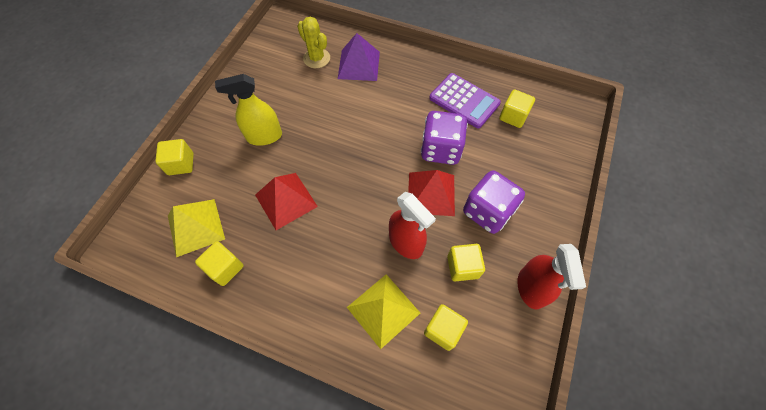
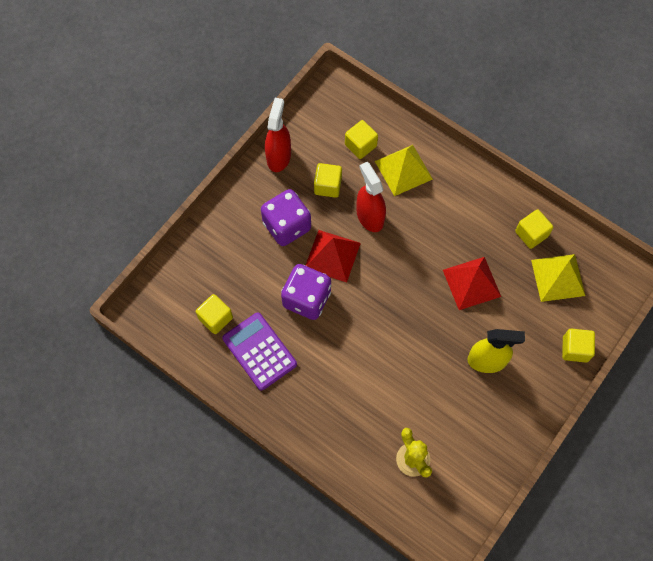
camera: 165 degrees left, 5 degrees up
purple pyramid [338,33,380,81] -> none

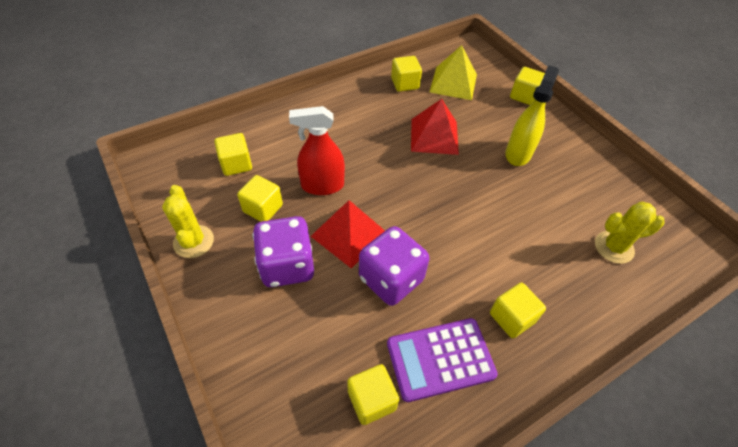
camera: 70 degrees left, 15 degrees down
red spray bottle [265,98,291,172] -> yellow cactus [162,185,214,258]
yellow pyramid [375,145,433,196] -> none
none -> yellow cube [490,283,546,338]

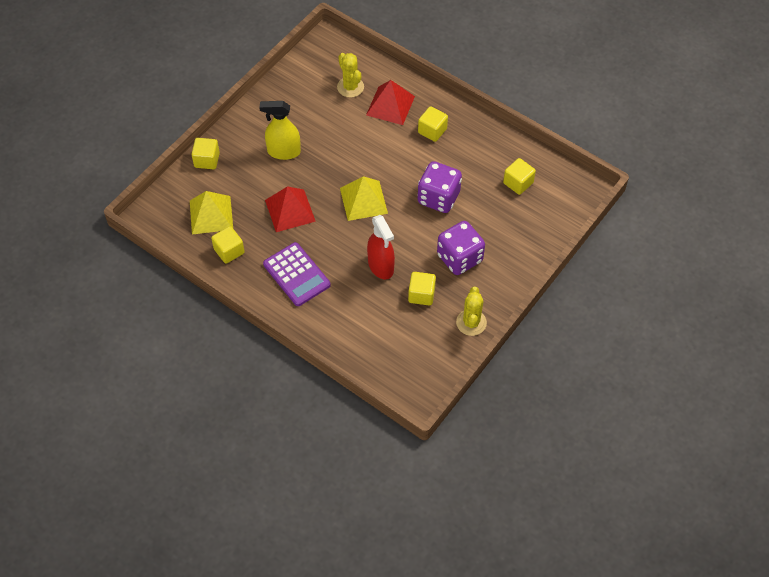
camera: 110 degrees left, 5 degrees up
yellow cactus [162,185,214,258] -> yellow cactus turned 45 degrees counterclockwise [456,287,487,336]
yellow cube [214,133,252,176] -> none
red pyramid [310,200,385,268] -> red pyramid moved to [366,80,415,125]
purple calculator [387,318,498,402] -> purple calculator moved to [263,242,331,306]
none -> yellow pyramid [340,176,388,221]

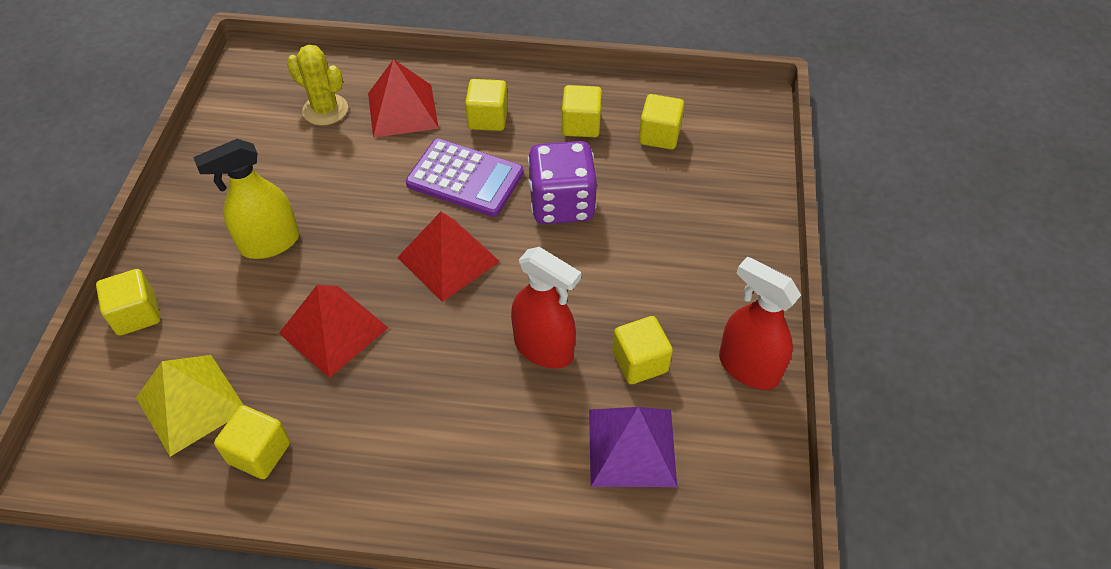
camera: 30 degrees left, 5 degrees down
purple calculator [263,242,331,306] -> purple calculator moved to [406,139,524,217]
yellow pyramid [340,176,388,221] -> red pyramid [397,212,500,302]
purple dice [437,221,485,275] -> none
yellow cactus [456,287,487,336] -> red spray bottle [719,257,801,390]
none -> yellow cube [562,85,602,137]
none -> purple pyramid [589,407,677,487]

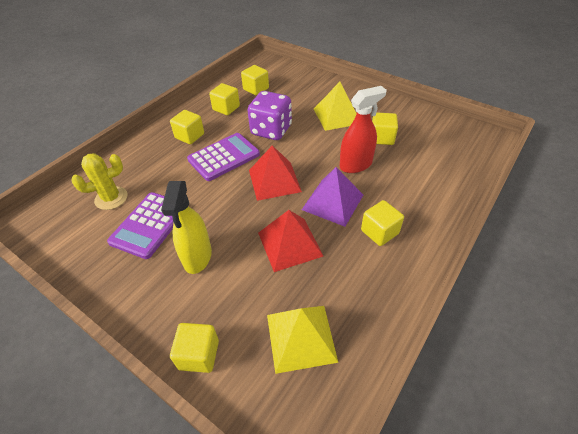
camera: 60 degrees left, 5 degrees down
yellow cube [214,405,290,479] -> yellow cube moved to [361,200,404,246]
red pyramid [368,59,439,138] -> none
purple pyramid [589,407,677,487] -> purple pyramid moved to [302,167,363,227]
red spray bottle [719,257,801,390] -> none
none -> purple calculator [107,192,174,259]
none -> yellow pyramid [314,82,357,131]

